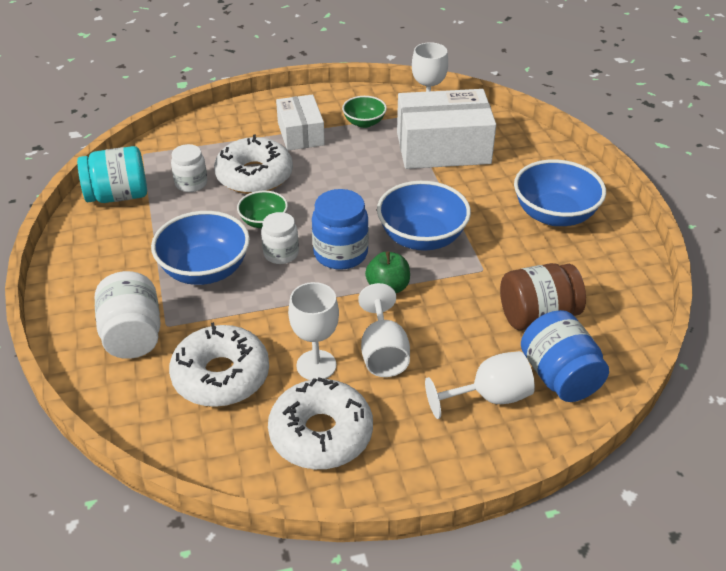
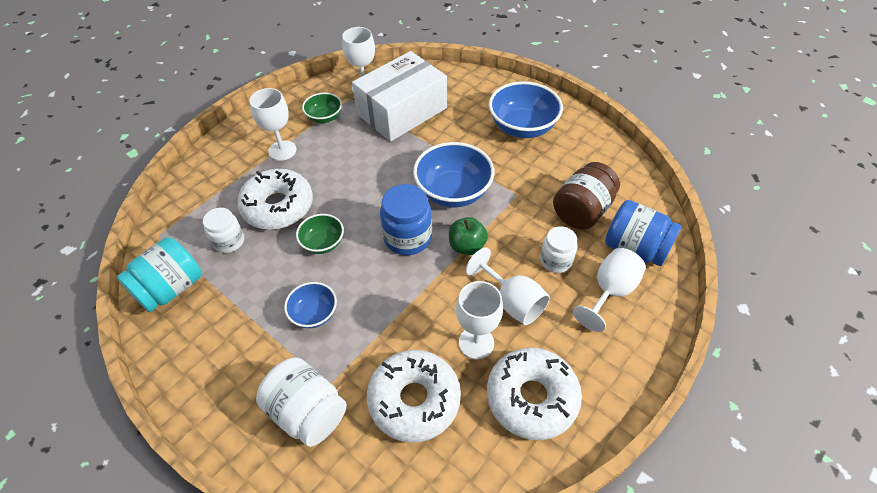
camera: 35 degrees left, 10 degrees up
blue bowl [151,211,250,285] -> blue bowl [284,282,337,328], size x0.56
white jar [261,212,299,264] -> white jar moved to [540,226,578,273]
white box [276,94,325,151] -> white goblet [249,88,296,161]

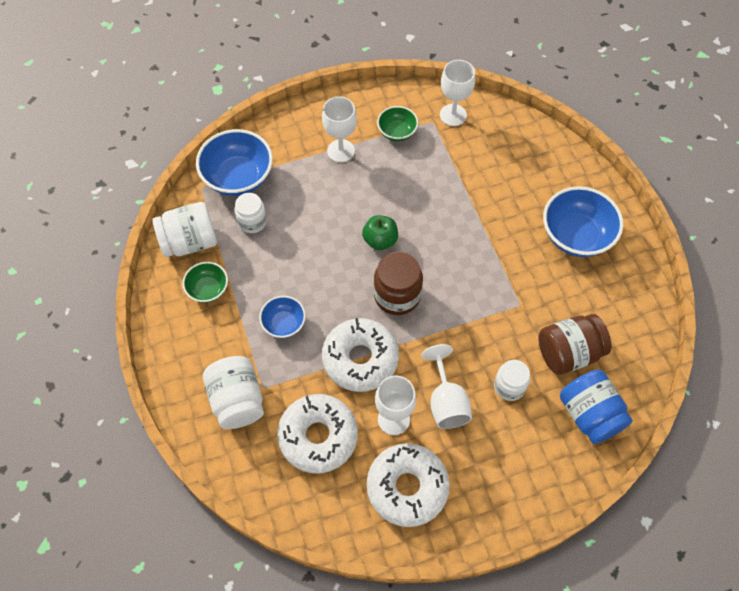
camera: 30 degrees right, 10 degrees up
turquoise jar [117,237,202,312] -> white jar [152,202,217,257]
white donut [237,169,313,230] -> white donut moved to [322,318,399,392]
green bowl [296,214,344,254] -> green bowl moved to [182,262,228,303]
white box [352,51,447,142] -> none
blue jar [380,184,432,255] -> brown jar [374,252,423,315]
blue bowl [413,142,495,208] -> blue bowl moved to [196,129,273,196]
green apple [449,217,488,255] -> green apple moved to [362,215,398,250]
white goblet [573,248,646,332] -> none

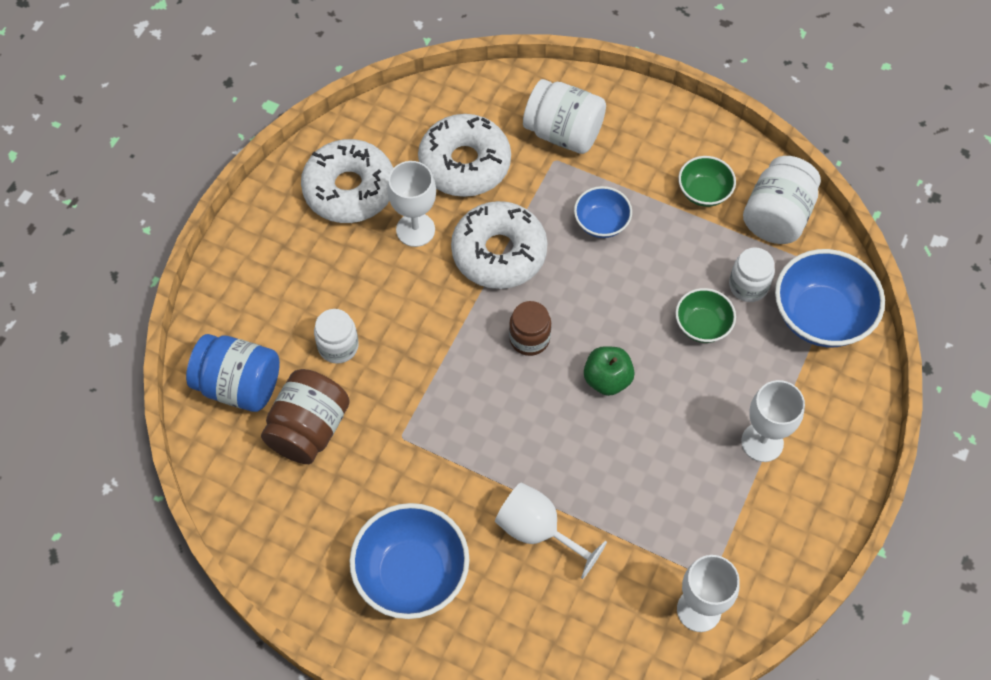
camera: 135 degrees right, 0 degrees up
brown jar [374,252,423,315] -> brown jar [509,301,551,356], size x0.65
green bowl [377,106,418,141] -> green bowl moved to [675,288,736,343]
white goblet [422,344,472,429] -> white goblet moved to [495,483,607,579]

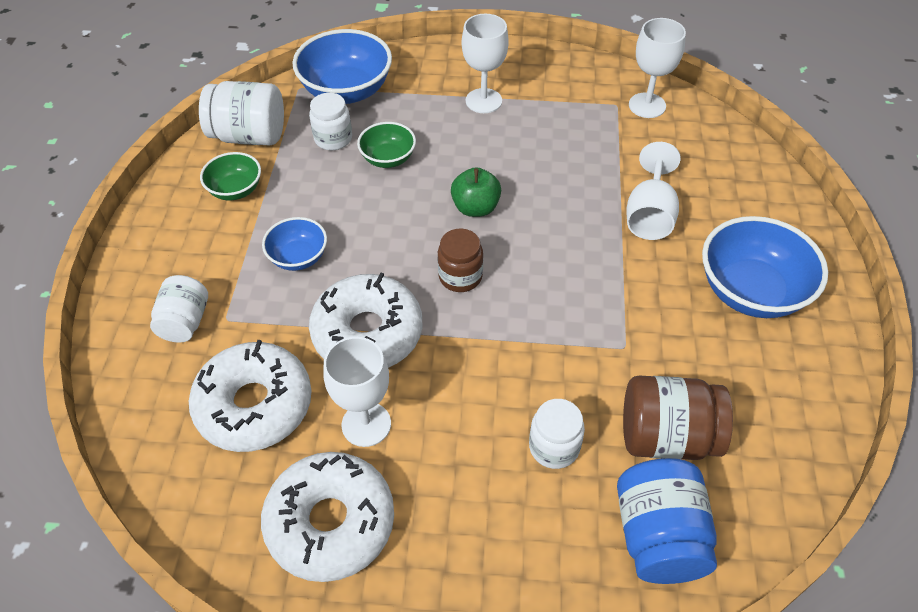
camera: 110 degrees left, 10 degrees down
white jar [523,79,606,154] -> white jar [150,275,208,343], size x0.65

